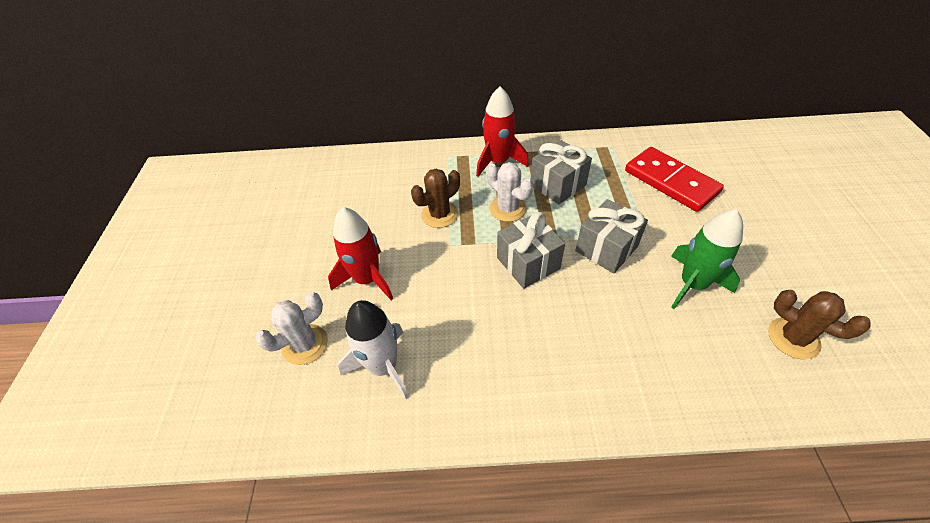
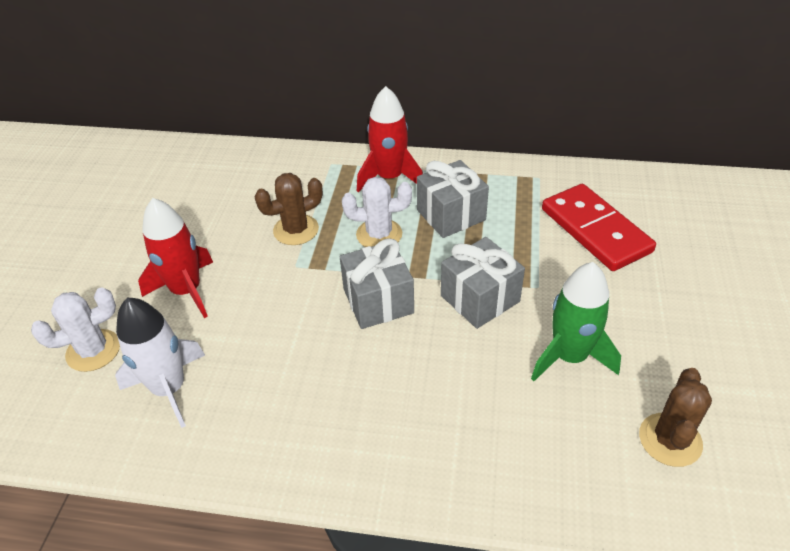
camera: 10 degrees right, 5 degrees down
white cactus [487,162,533,222] -> white cactus turned 60 degrees counterclockwise [342,177,412,247]
brown cactus [768,290,871,359] -> brown cactus turned 60 degrees clockwise [639,368,712,467]

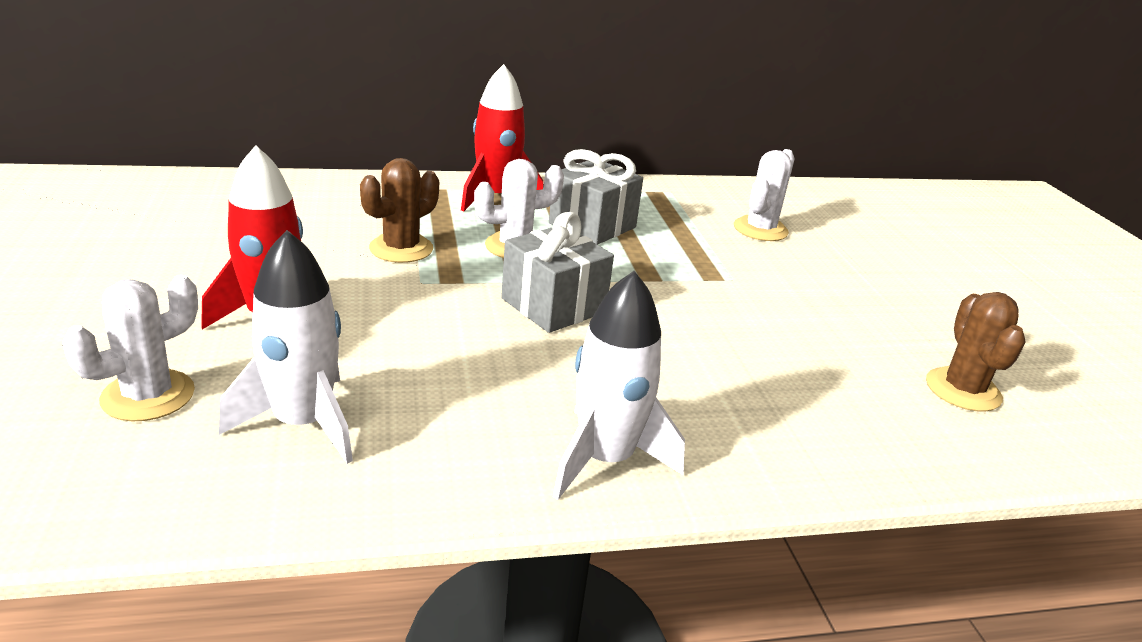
camera: 25 degrees left, 15 degrees down
grey gift [441,237,525,329] -> none
green rocket [531,262,621,381] -> none
red domino [542,184,656,271] -> white cactus [734,149,794,241]
none -> white rocket [553,271,685,500]

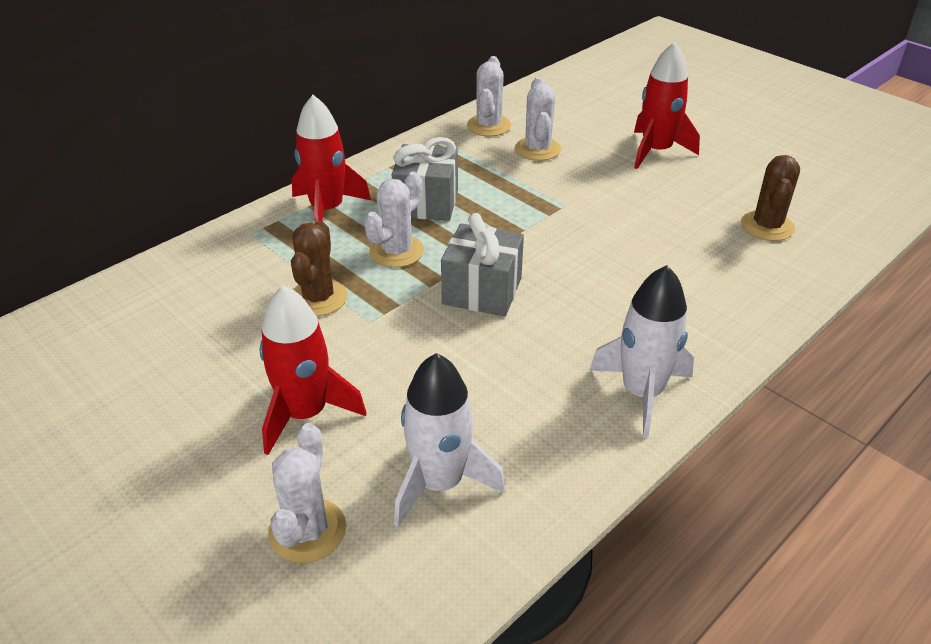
camera: 30 degrees left, 10 degrees up
brown cactus [926,292,1025,412] -> brown cactus turned 45 degrees clockwise [741,155,800,241]
none -> white cactus [467,56,511,136]
none -> red rocket [634,42,700,169]

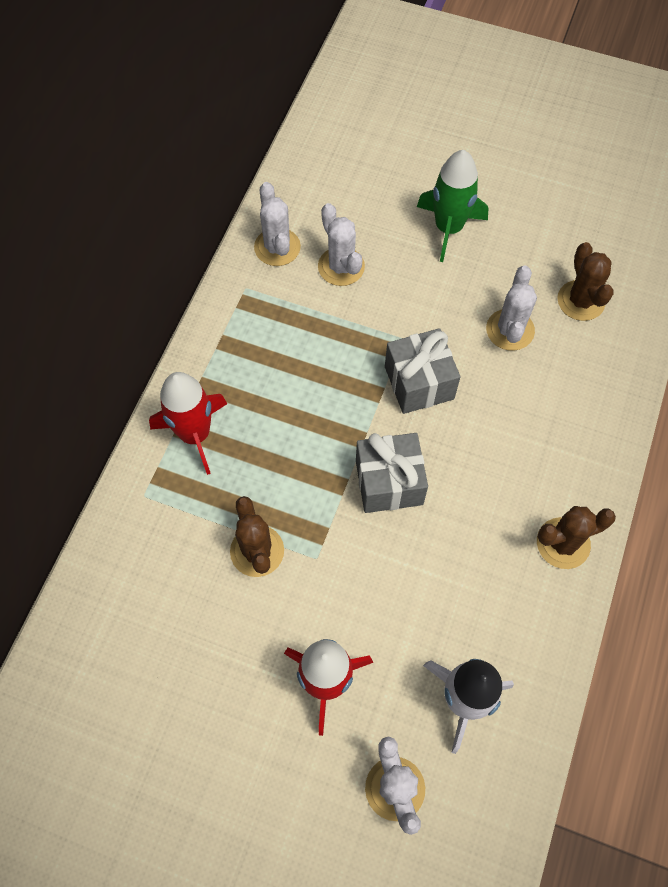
camera: 25 degrees left, 25 degrees up
white cactus [364,172,424,268] -> white cactus moved to [486,265,537,351]
grey gift [392,137,458,221] -> grey gift moved to [385,328,461,414]
white rocket [589,265,694,438] -> brown cactus [537,506,616,569]
red rocket [634,42,700,169] -> green rocket [417,150,488,262]

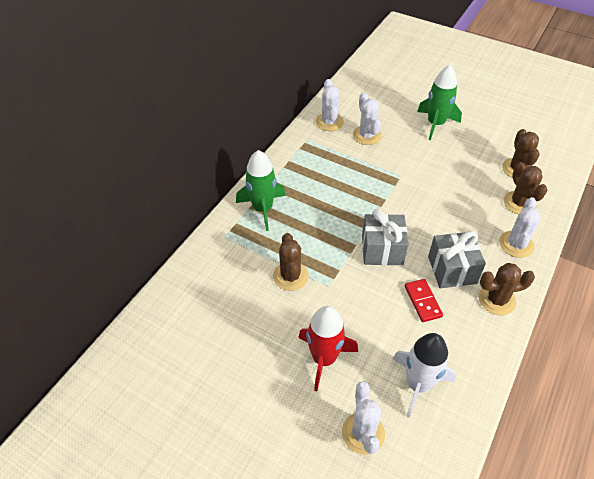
camera: 10 degrees right, 15 degrees down
red rocket [149,372,227,475] -> green rocket [236,150,286,231]
grey gift [385,328,461,414] -> grey gift moved to [428,231,486,288]
white cactus [486,265,537,351] -> white cactus moved to [499,197,541,258]
none -> red domino [405,279,443,322]
none -> brown cactus [503,162,547,214]

